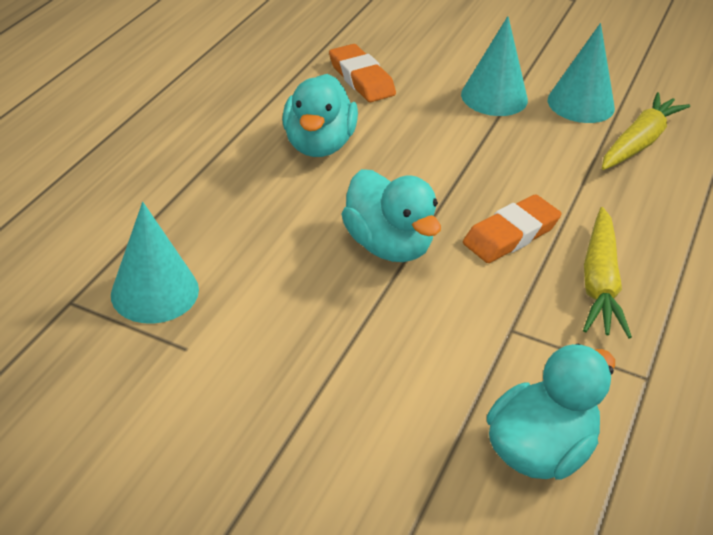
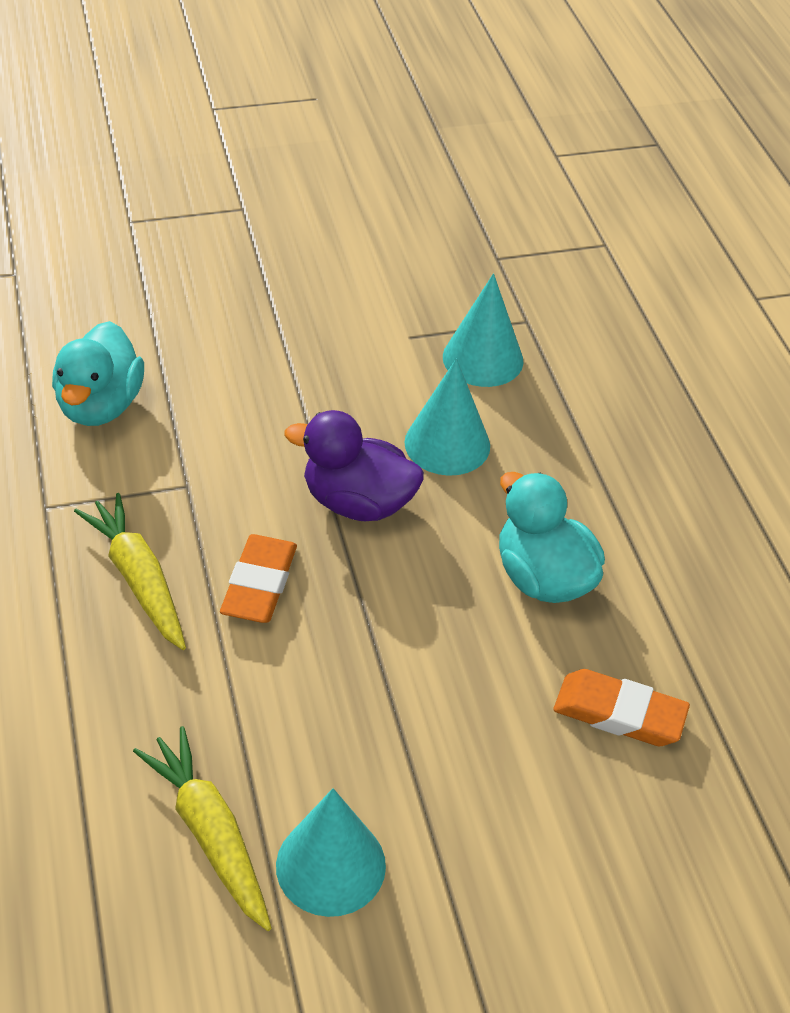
camera: 140 degrees right, 5 degrees up
turquoise duck [342,169,441,262] -> purple duck [284,410,424,521]
turquoise cone [461,16,528,116] -> turquoise cone moved to [404,358,490,476]
yellow carrot [602,92,690,170] -> yellow carrot turned 150 degrees clockwise [133,726,272,931]

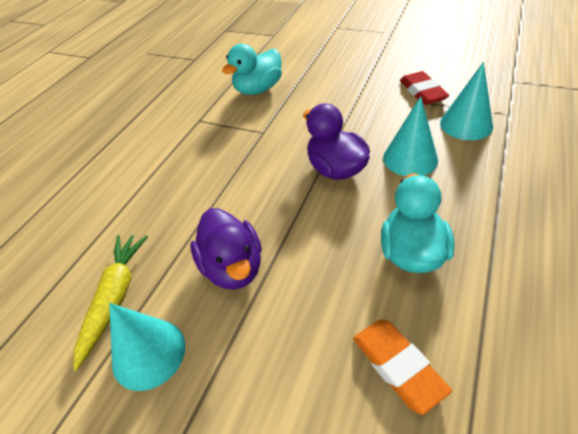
camera: 45 degrees right, 0 degrees up
yellow carrot [74,493,186,650] -> none
orange eraser [220,534,297,623] -> none
none -> purple duck [190,208,262,290]
none -> red eraser [400,71,449,105]

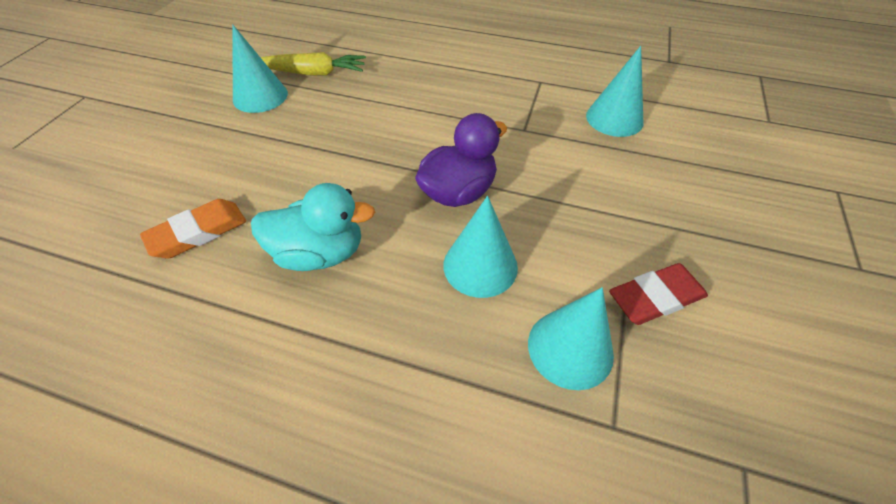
camera: 80 degrees right, 5 degrees up
purple duck [190,208,262,290] -> none
turquoise duck [222,44,282,95] -> turquoise cone [586,46,643,137]

